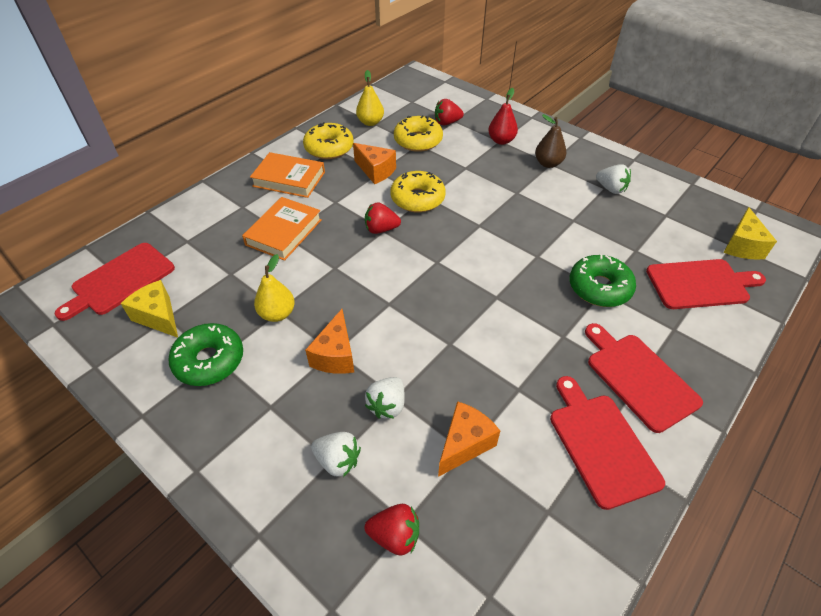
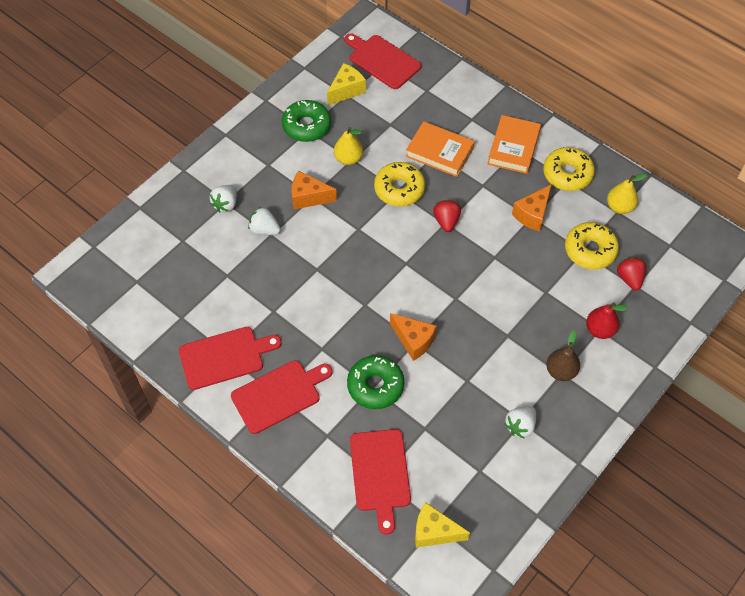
camera: 90 degrees right, 10 degrees up
red strawberry [364,504,419,556] -> none
yellow donut [390,171,446,213] -> yellow donut moved to [374,162,425,206]
orange cheese [438,401,500,477] -> orange cheese moved to [390,313,437,361]

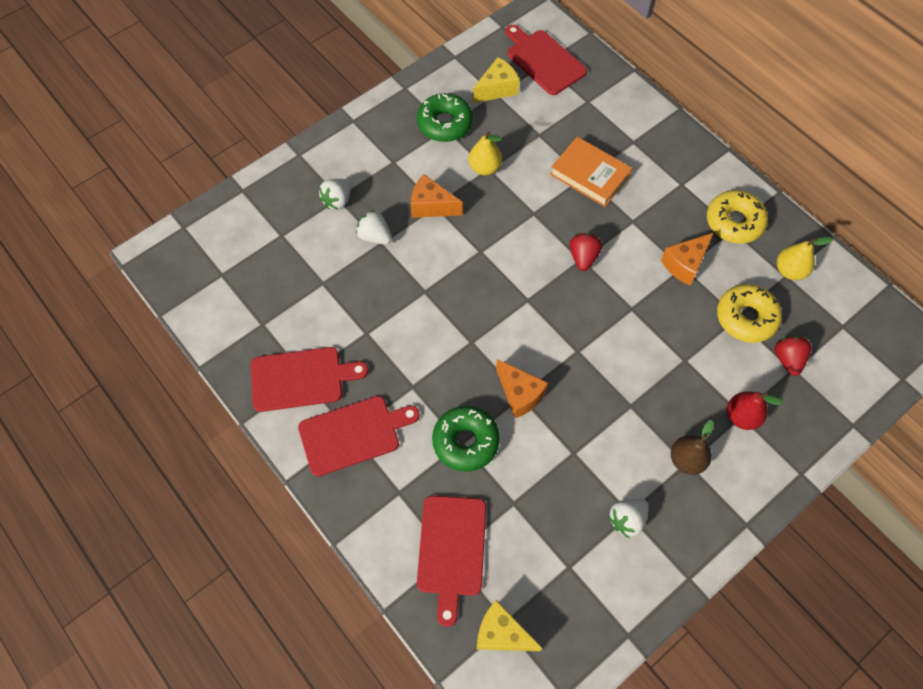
camera: 10 degrees right, 5 degrees up
yellow donut [374,162,425,206] -> none
orange book [488,115,541,174] -> none

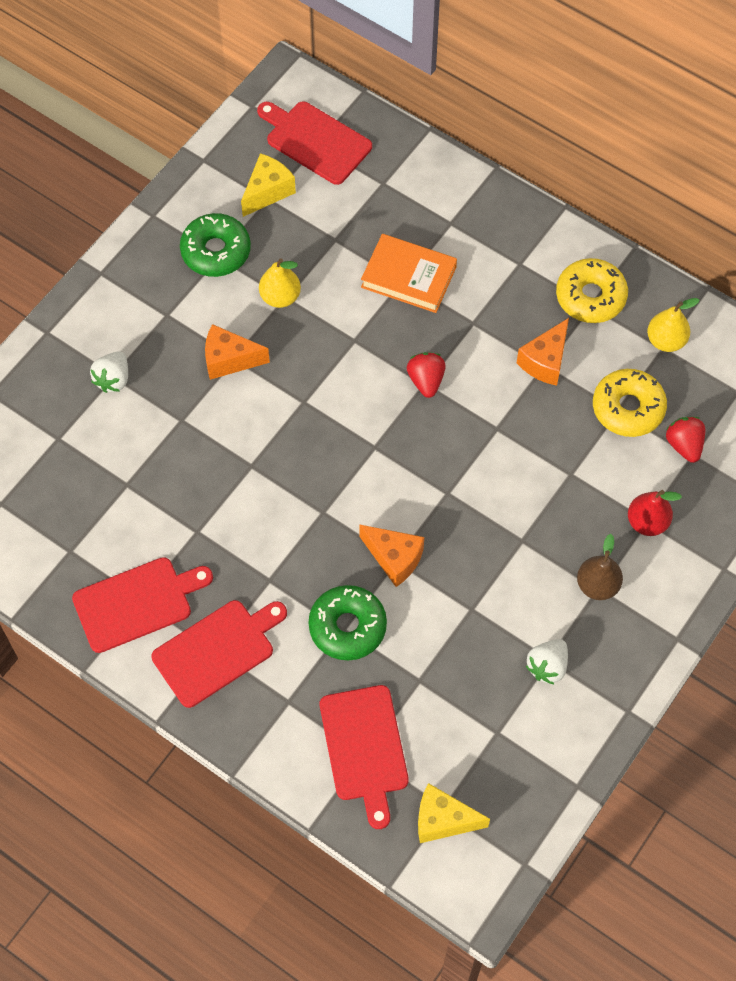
camera: 15 degrees left, 0 degrees up
white strawberry [356,210,392,244] -> none

